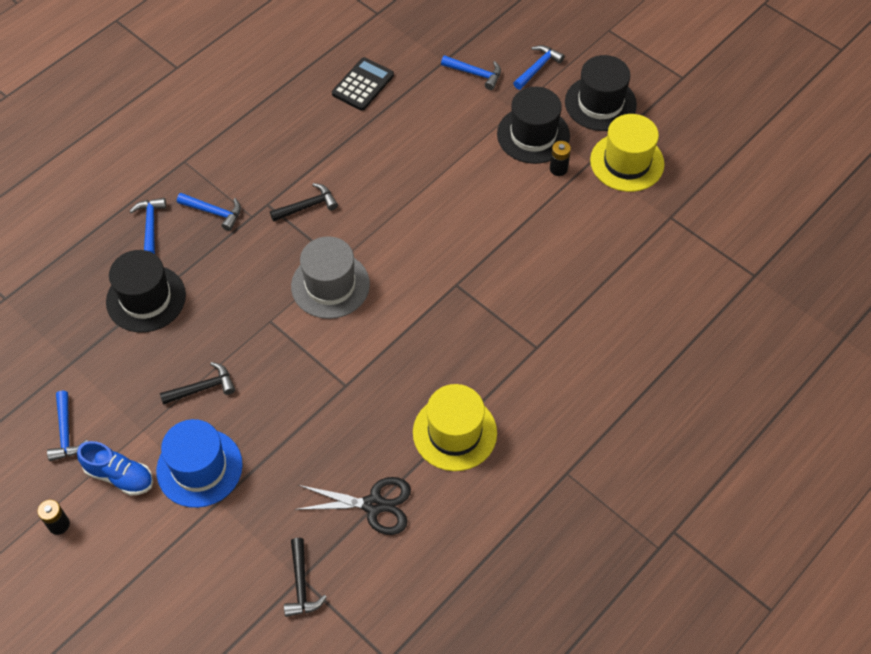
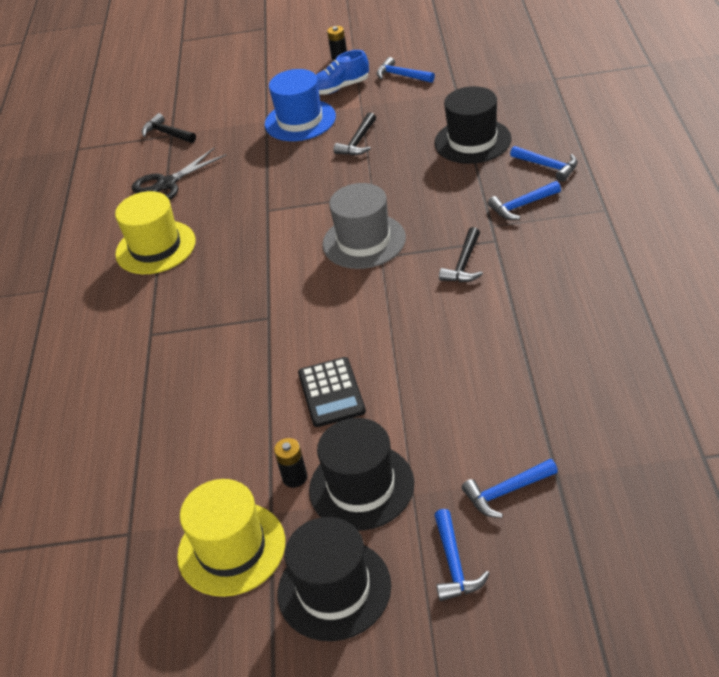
camera: 140 degrees right, 15 degrees down
black calculator [332,57,394,111] -> black calculator moved to [298,357,366,427]

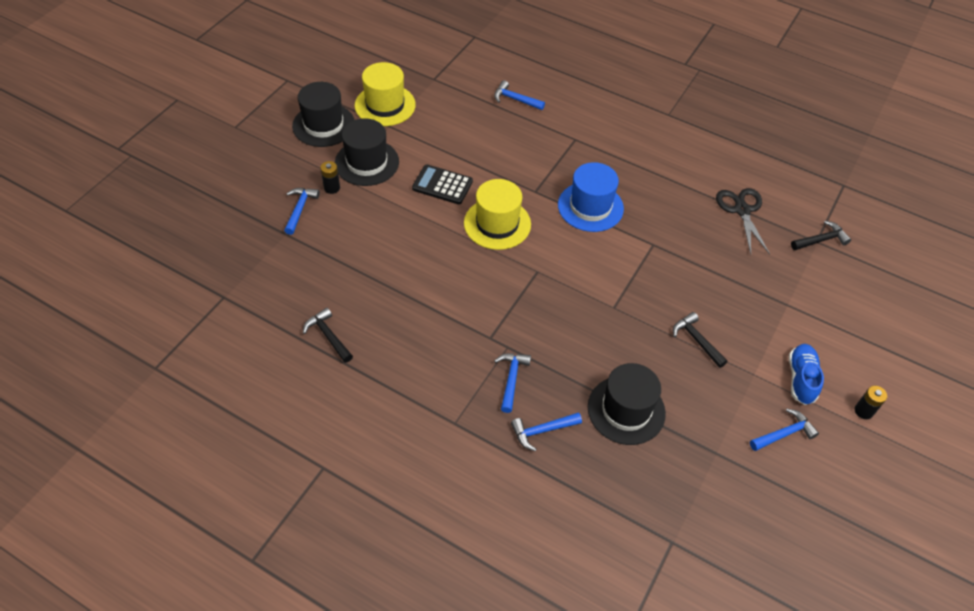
camera: 115 degrees right, 10 degrees up
yellow hat [115,191,196,274] -> yellow hat moved to [464,179,531,250]
blue hat [265,69,336,141] -> blue hat moved to [558,162,624,232]
black battery [274,438,307,488] -> black battery moved to [320,161,340,194]
grey hat [322,183,406,269] -> none
blue hammer [434,509,490,601] -> blue hammer moved to [494,80,545,110]
black hammer [439,227,483,282] -> black hammer moved to [303,308,353,363]

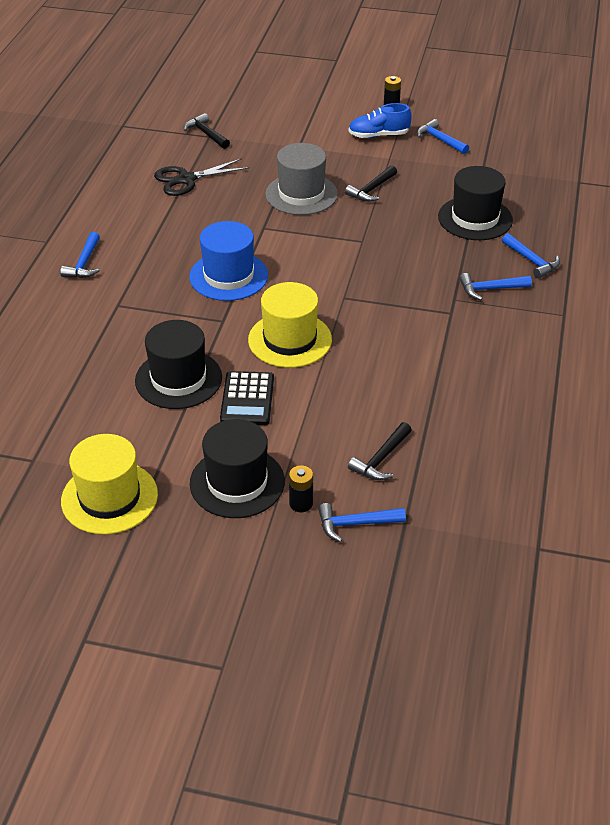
camera: 105 degrees left, 10 degrees down
black hat [292,82,354,147] -> black hat moved to [135,320,222,409]
black hammer [303,308,353,363] -> black hammer moved to [348,422,412,480]
blue hammer [494,80,545,110] -> blue hammer moved to [60,232,100,278]
none -> grey hat [265,143,338,215]

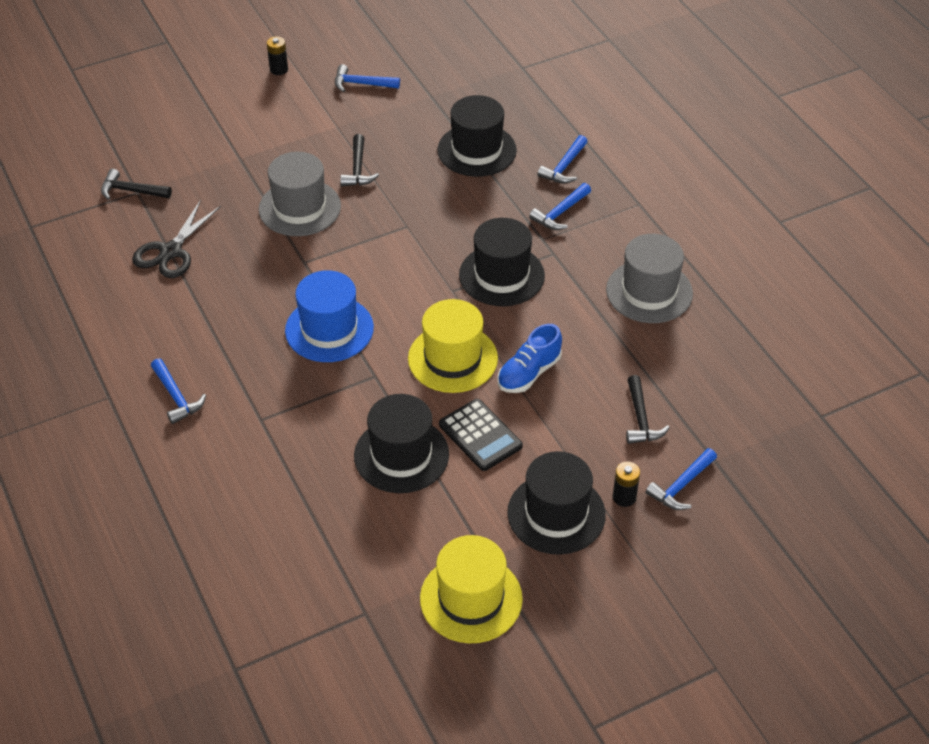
camera: 40 degrees left, 5 degrees up
blue shoe [349,103,412,138] -> blue shoe moved to [498,324,562,393]
blue hammer [502,233,560,279] -> blue hammer turned 105 degrees clockwise [537,135,588,183]
none -> black hat [459,218,545,306]
none -> grey hat [606,234,693,323]

